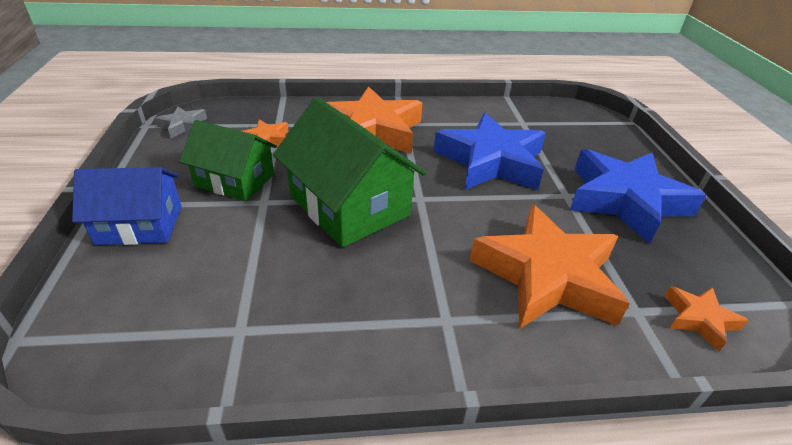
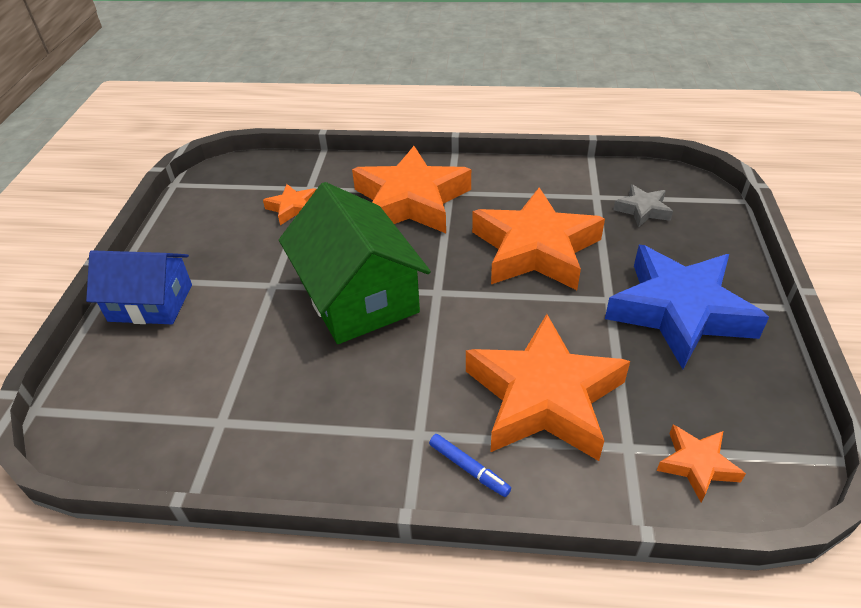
camera: 15 degrees right, 5 degrees up
grey star [155,106,207,138] -> grey star moved to [613,184,673,227]
green house [179,120,277,201] -> none
blue star [434,113,546,190] -> orange star [472,187,605,290]
none -> blue marker [429,434,511,497]

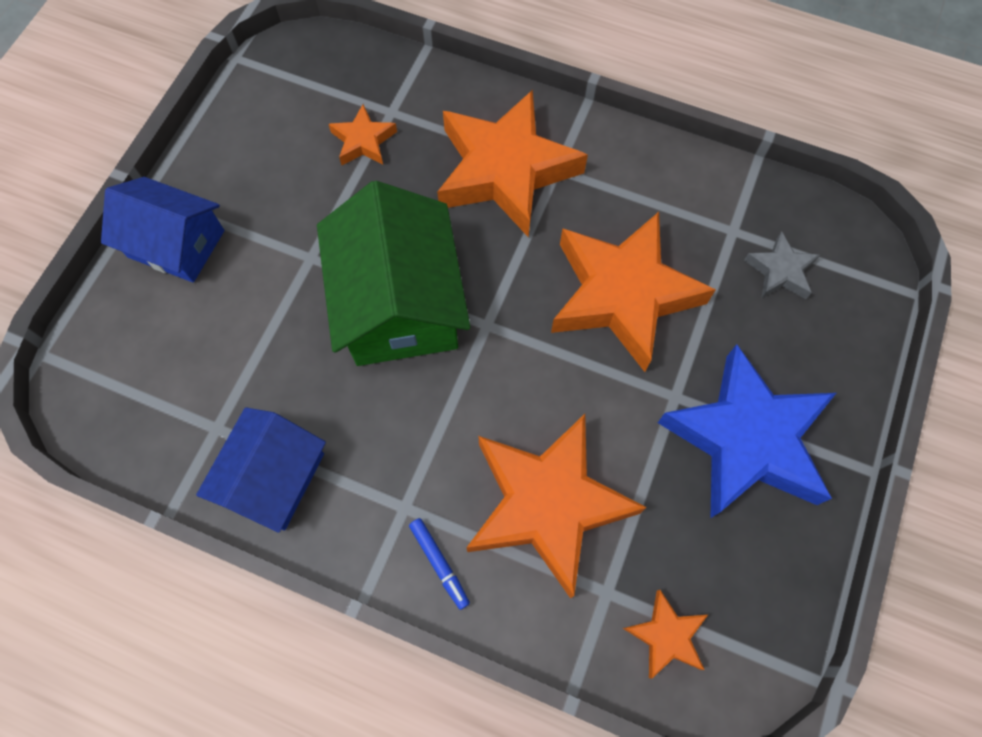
camera: 15 degrees right, 25 degrees up
none -> blue house [196,407,326,533]

